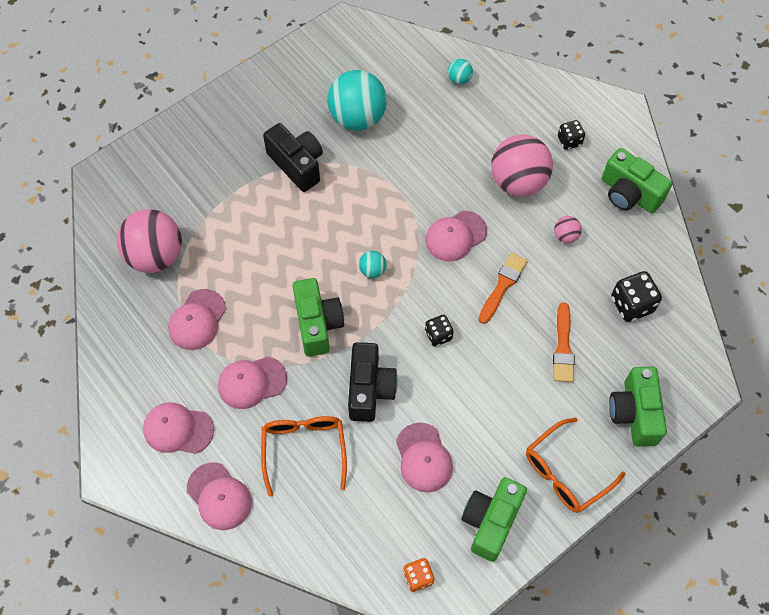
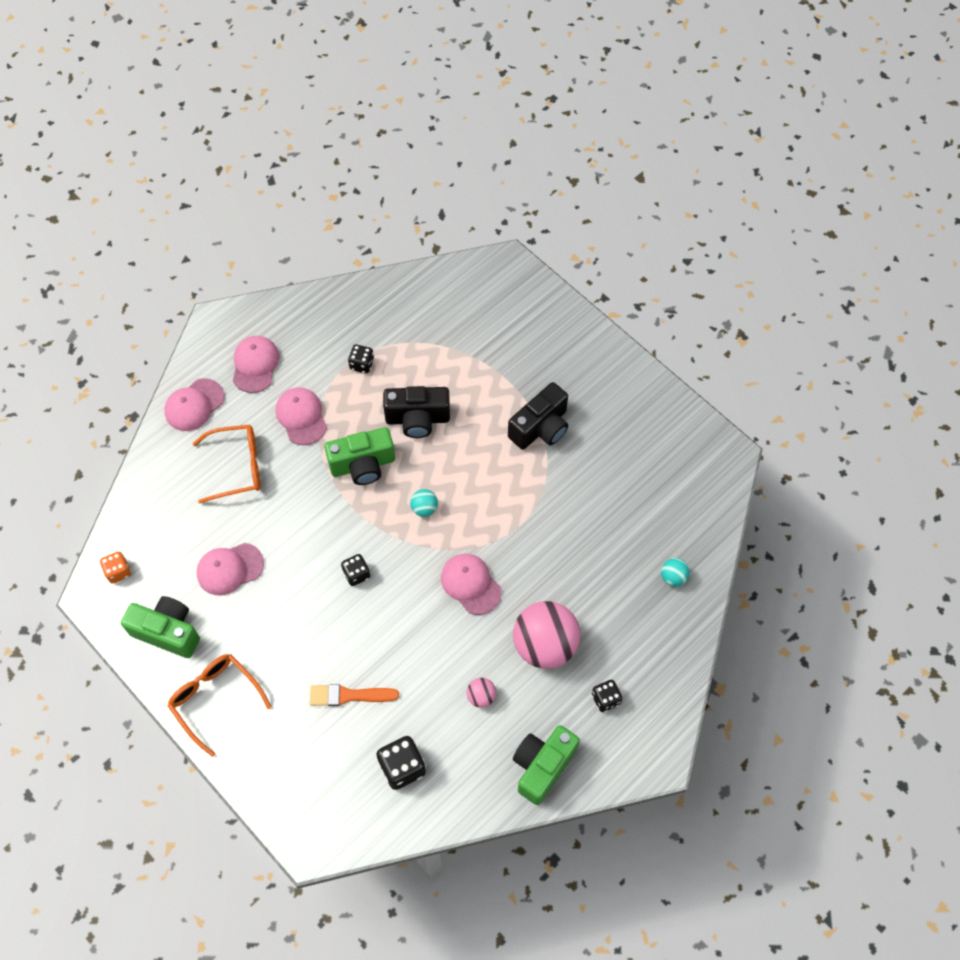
camera: 85 degrees right, 0 degrees up
pink ball [117,209,182,273] -> none
pink cap [168,289,226,350] -> black dice [348,345,374,374]
turquoise ball [327,70,387,130] -> none
black camera [348,342,398,422] -> black camera moved to [383,386,450,438]
orange brush [478,253,528,324] -> none
green camera [609,367,667,446] -> none

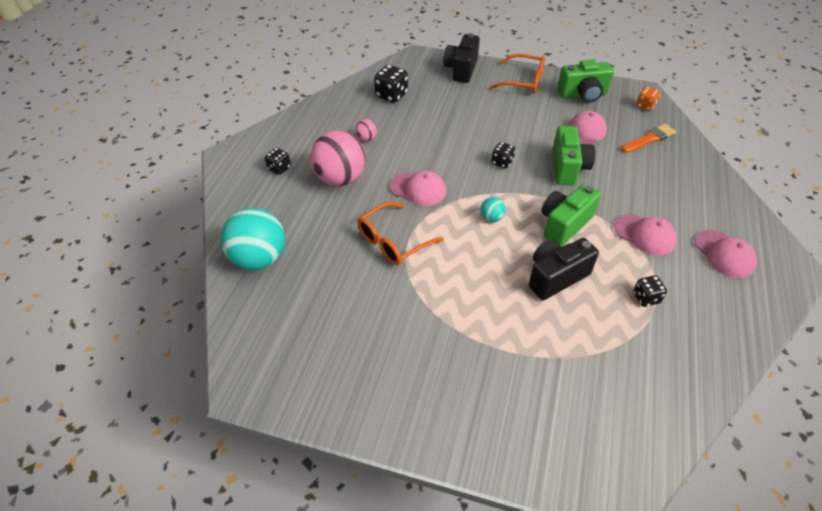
camera: 150 degrees right, 15 degrees down
pink cap [164,378,225,431] -> none
orange glasses [193,424,261,504] -> orange glasses moved to [357,202,444,265]
orange brush [310,684,399,706] -> orange brush moved to [621,124,676,153]
black camera [508,382,568,450] -> black camera moved to [443,33,480,83]
green camera [513,725,580,805] -> green camera moved to [553,126,595,186]
turquoise ball [661,558,690,587] -> turquoise ball [220,208,285,270], size x2.28

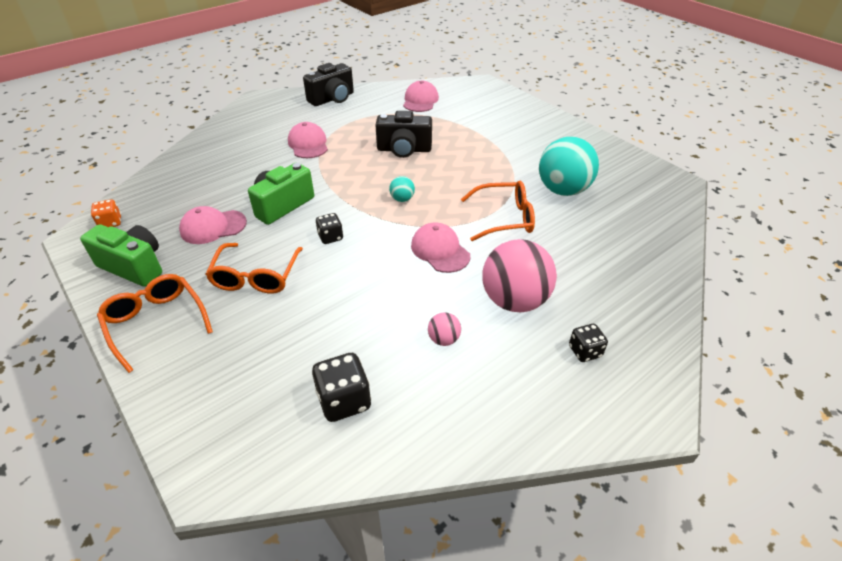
camera: 145 degrees left, 5 degrees down
turquoise ball [220,208,285,270] -> turquoise ball moved to [539,137,599,196]
black camera [443,33,480,83] -> black camera moved to [303,63,354,106]
green camera [541,184,601,247] -> none
orange brush [621,124,676,153] -> none
black dice [633,275,667,307] -> none
pink cap [695,230,757,278] -> pink cap moved to [403,81,439,112]
none -> orange glasses [205,243,303,294]

